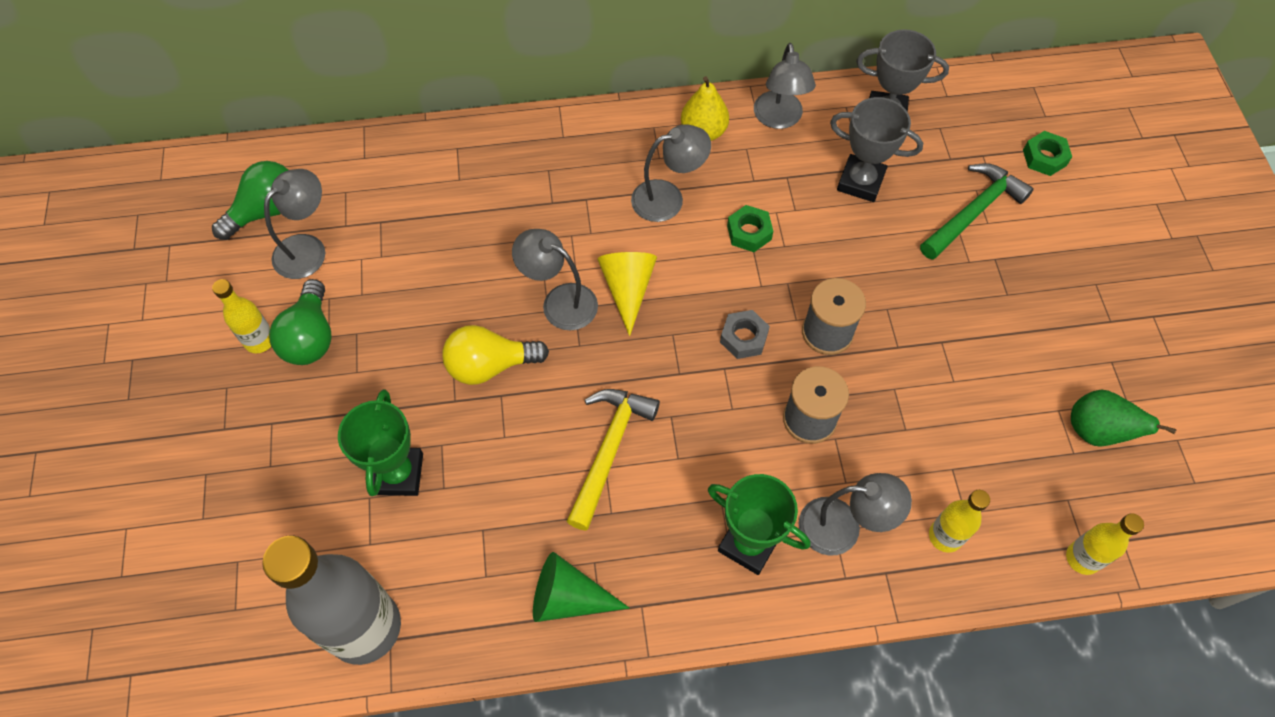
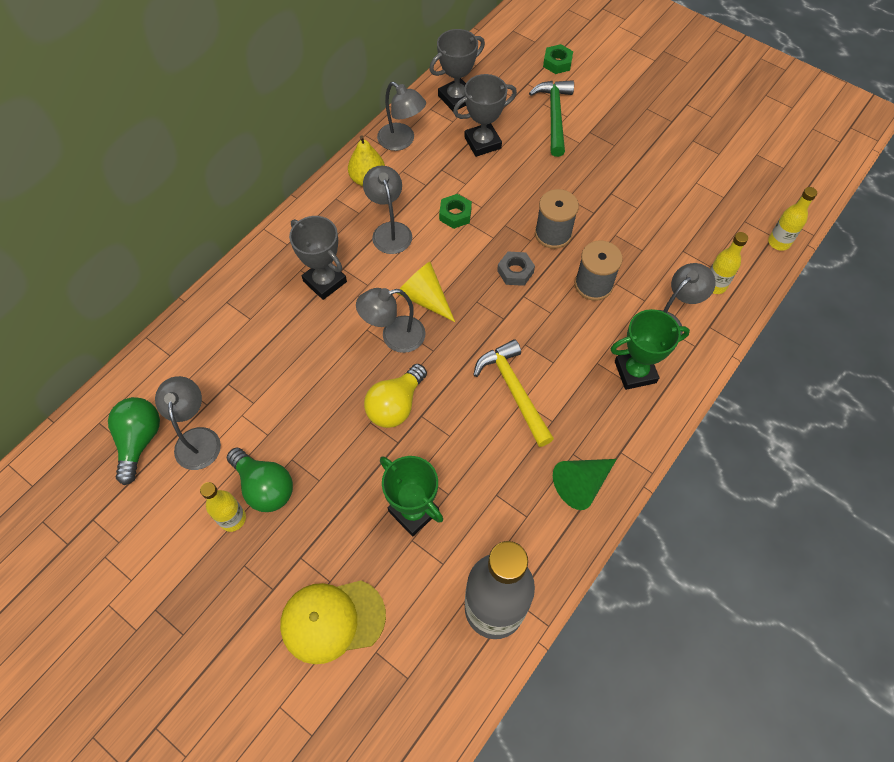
camera: 45 degrees left, 0 degrees up
grey lamp [631,124,711,222] -> grey lamp turned 45 degrees counterclockwise [363,166,412,254]
green pear [1071,390,1177,447] -> none
none -> yellow cap [280,580,386,664]
none -> grey trophy [289,216,347,300]

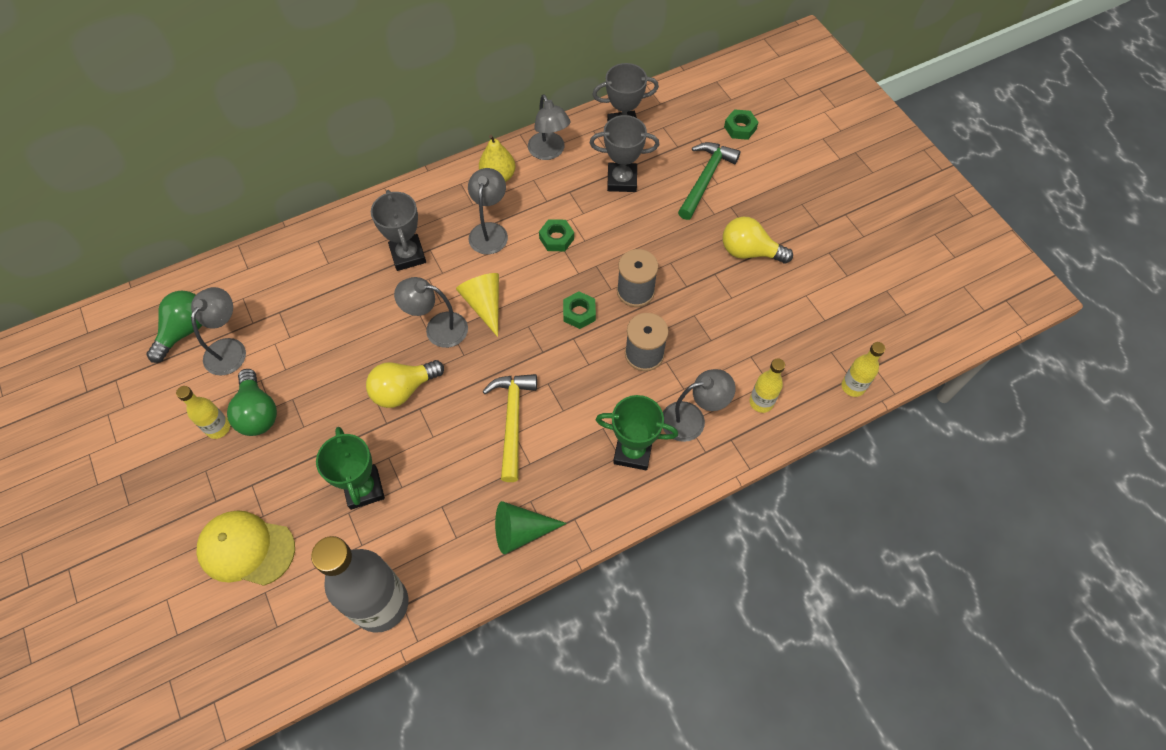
camera: 25 degrees right, 0 degrees up
grey nut [497,252,535,286] -> green nut [563,291,596,329]
none -> yellow light bulb [723,217,793,264]

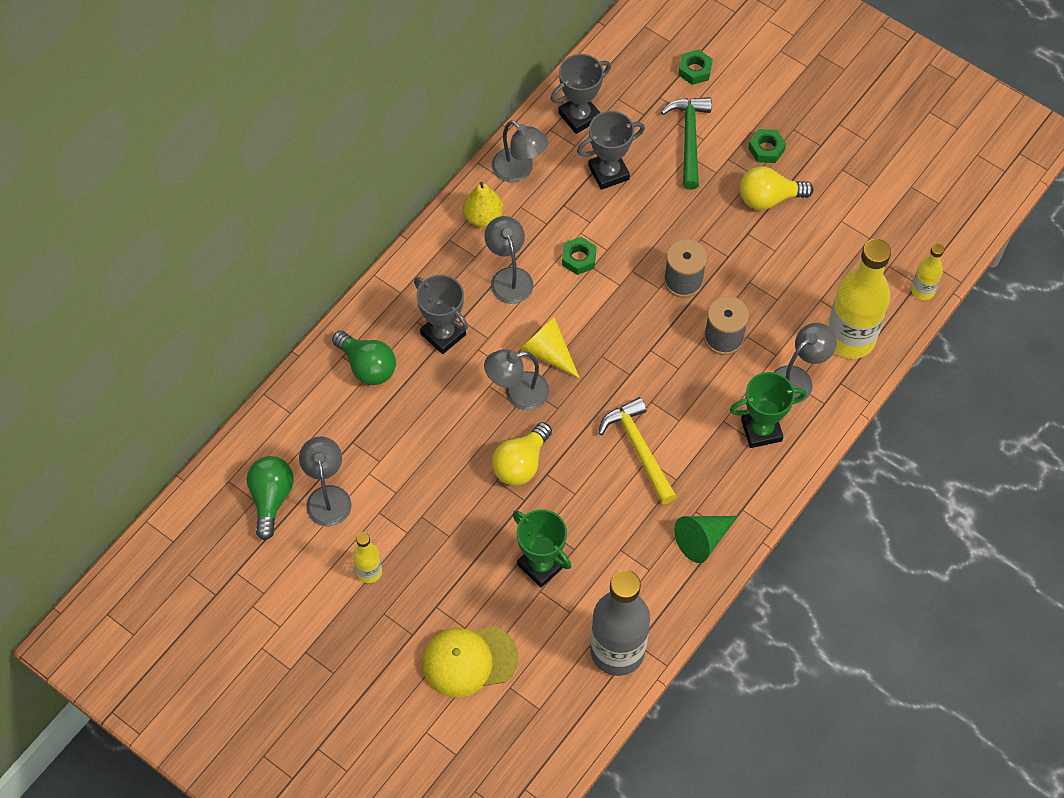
camera: 25 degrees left, 0 degrees up
green light bulb [227,369,277,436] -> green light bulb moved to [332,330,396,385]
green nut [563,291,596,329] -> green nut moved to [748,129,786,163]
yellow bottle [750,358,785,413] -> yellow bottle [828,239,891,359], size x2.08

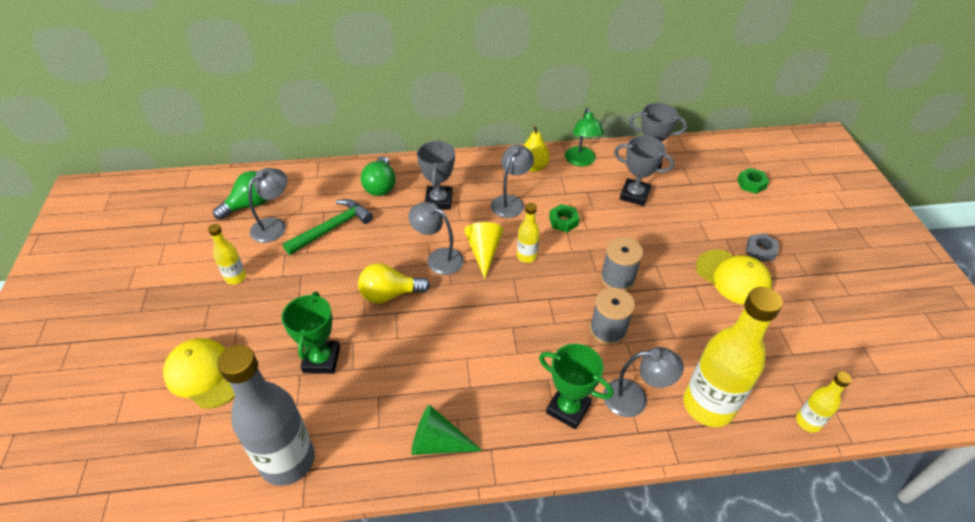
camera: 45 degrees right, 15 degrees down
grey lamp [492,120,548,182] -> green lamp [565,108,604,166]
yellow hammer [598,397,677,504] -> none
green hammer [661,97,712,190] -> green hammer moved to [283,199,373,255]
yellow light bulb [740,167,813,210] -> yellow cap [696,249,772,305]
green nut [748,129,786,163] -> grey nut [746,233,779,262]
none -> yellow bottle [517,203,540,263]

